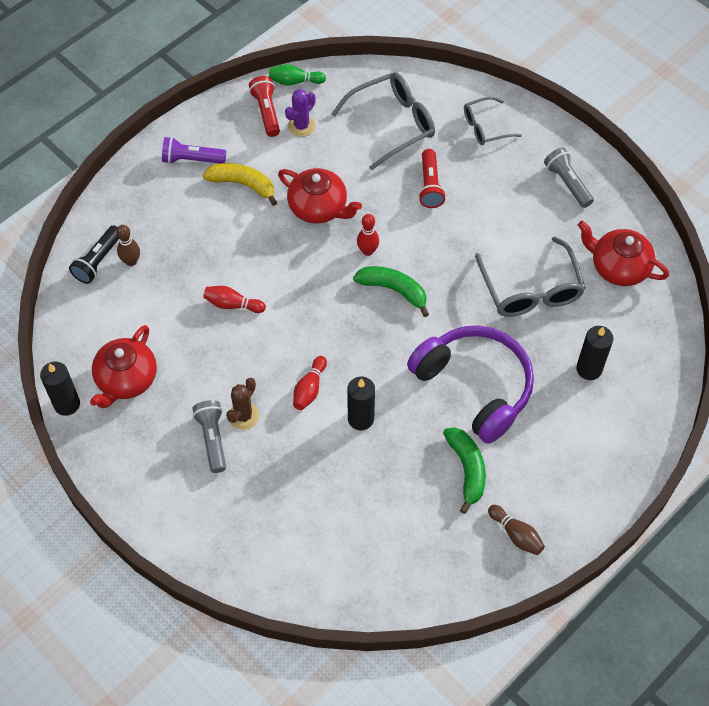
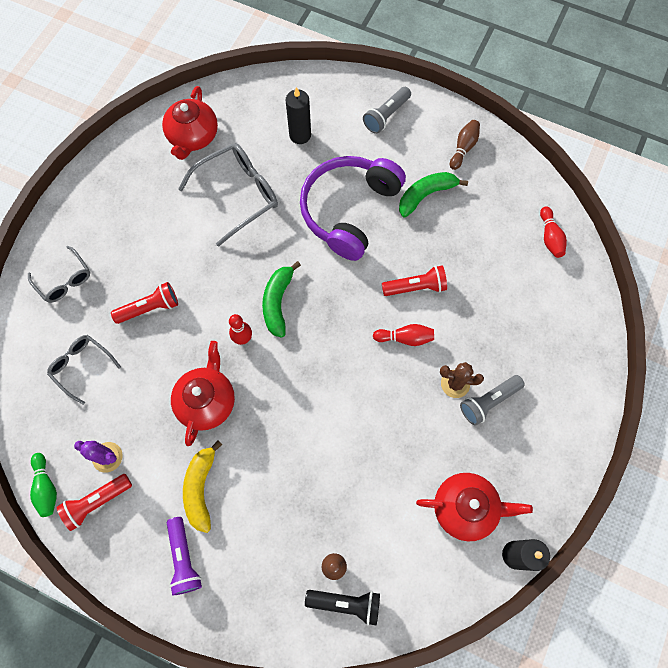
camera: 110 degrees left, 10 degrees up
red bowling pin [203,286,266,313] -> red bowling pin moved to [540,206,567,258]
grey glasses [332,72,435,171] -> grey glasses [47,335,121,405], size x0.60
black candle [347,377,375,430] -> red flashlight [382,266,447,296]
grey flashlight [544,147,594,208] -> grey flashlight moved to [363,87,411,134]

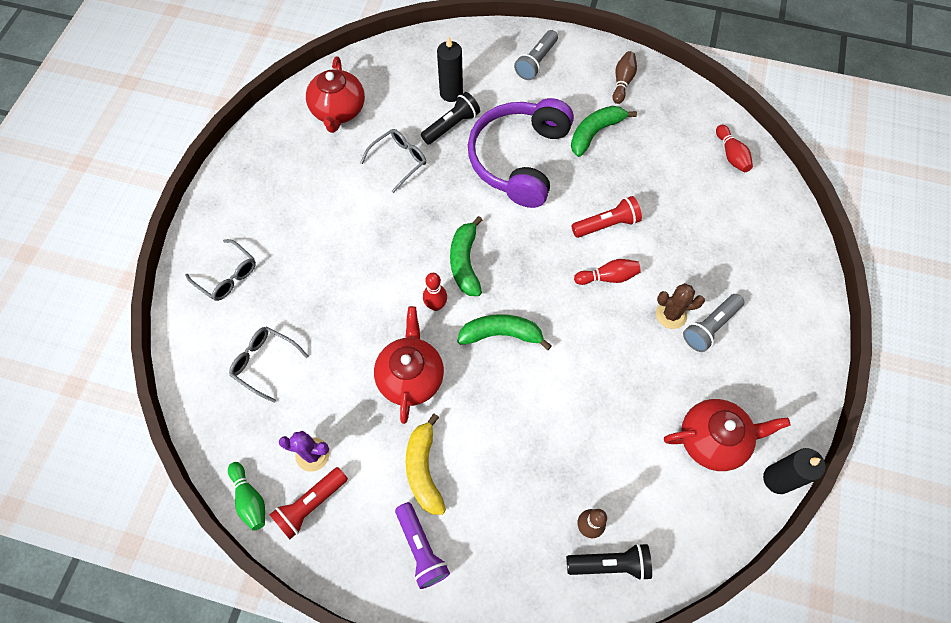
camera: 10 degrees left, 5 degrees down
red flashlight [111,282,178,324] -> none
grey glasses [178,143,278,247] -> grey glasses [360,129,426,193], size x0.60
none -> black flashlight [421,92,480,144]
none -> green banana [457,314,552,350]

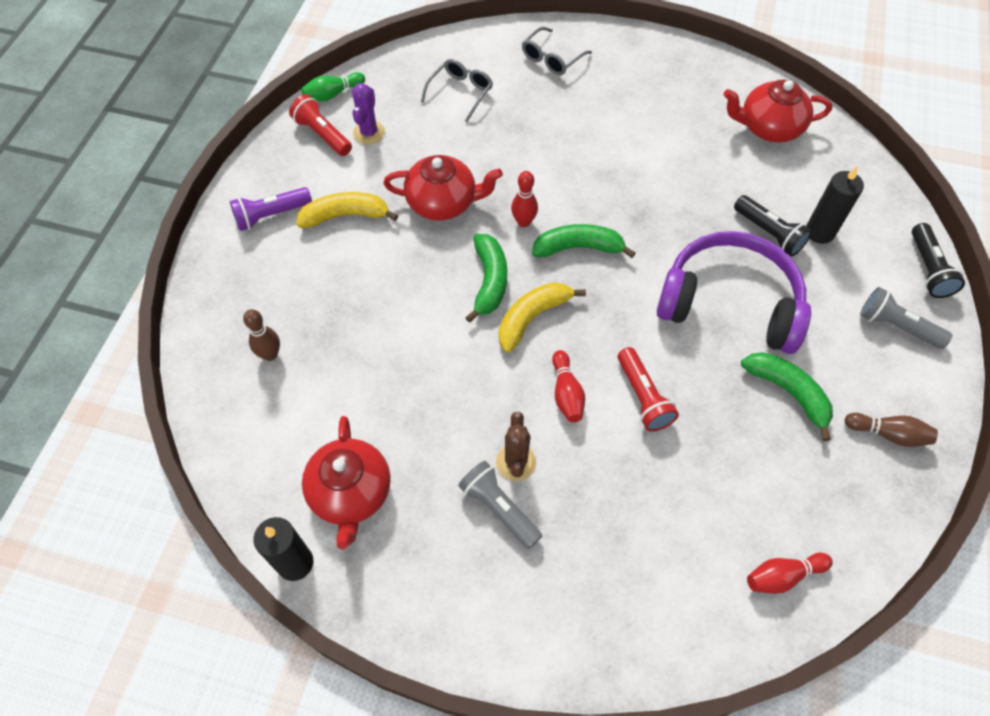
camera: 90 degrees right, 5 degrees down
grey glasses [360,129,426,193] -> none
black flashlight [566,543,652,581] -> black flashlight moved to [912,223,965,298]
none -> yellow banana [499,282,586,352]

